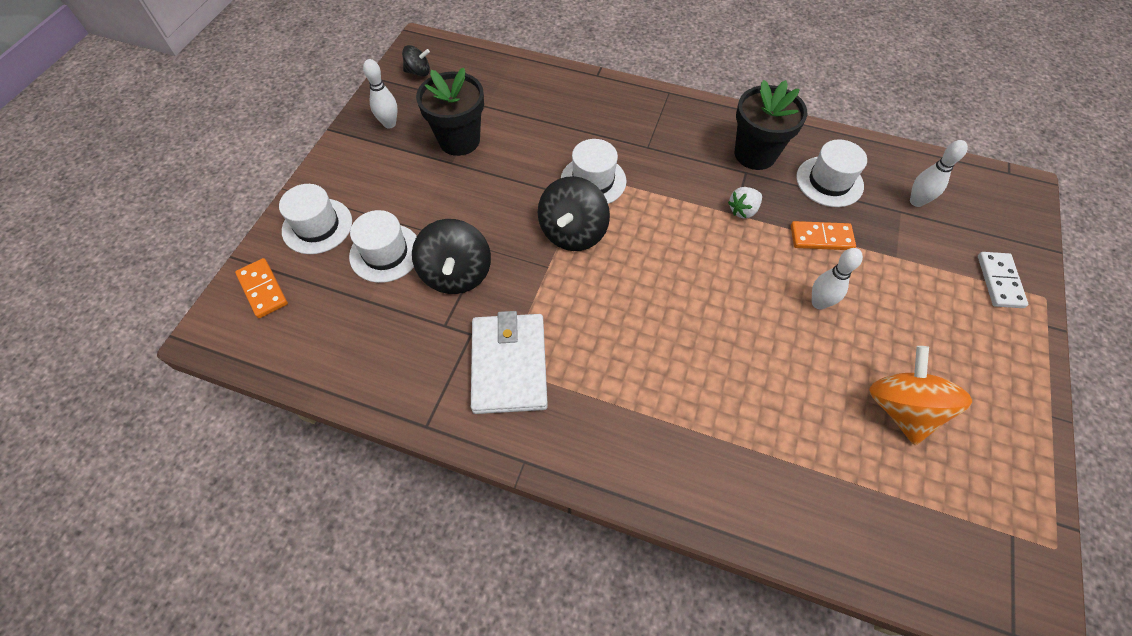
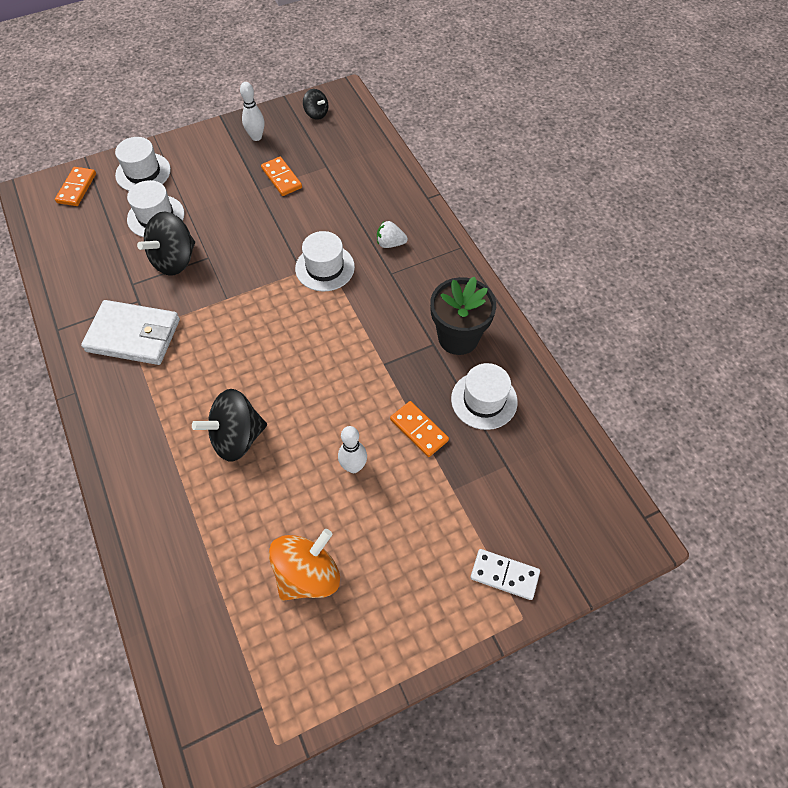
camera: 45 degrees right, 0 degrees up
black flower pot [416,68,484,156] -> orange domino [261,157,302,196]
white wallet [471,311,548,414] -> white wallet turned 60 degrees clockwise [81,300,180,365]
black spinning top [538,176,610,251] -> black spinning top moved to [192,389,267,462]
white strawberry [728,187,762,218] -> white strawberry moved to [377,221,408,248]
white bowling pin [910,140,968,207] -> none
white domino [978,252,1028,308] -> white domino turned 60 degrees clockwise [470,549,540,600]

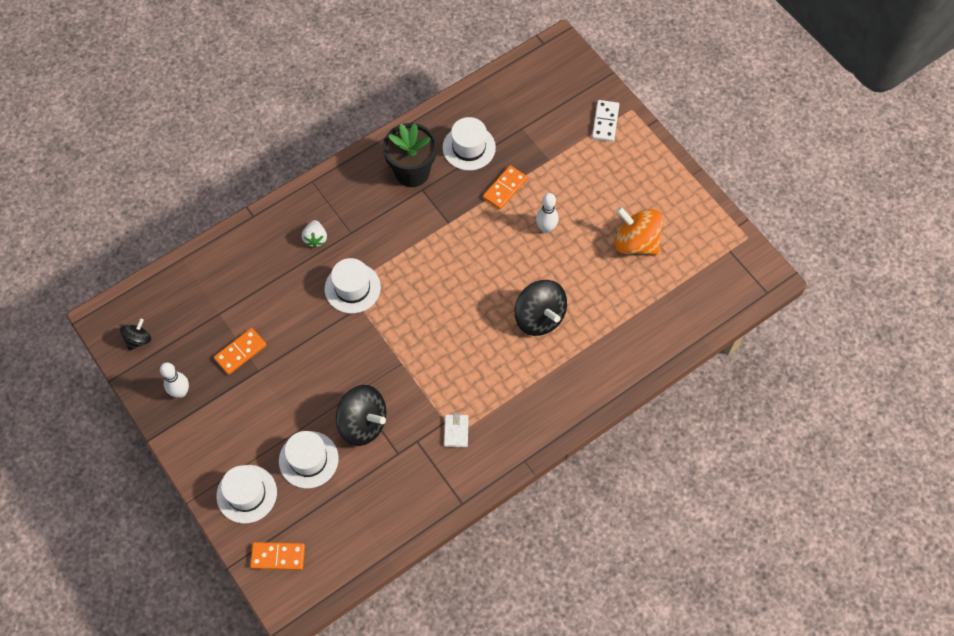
camera: 100 degrees left, 5 degrees up
white wallet [81,300,180,365] -> white wallet [444,413,469,447], size x0.44

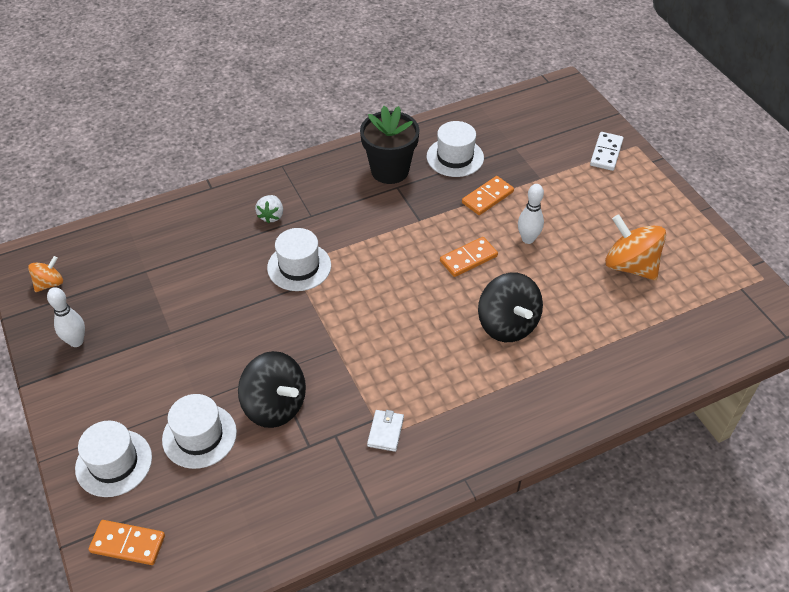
camera: 10 degrees right, 15 degrees down
black spinning top [120,319,151,351] -> orange spinning top [28,256,63,292]
orange domino [214,328,266,375] -> orange domino moved to [440,237,498,277]

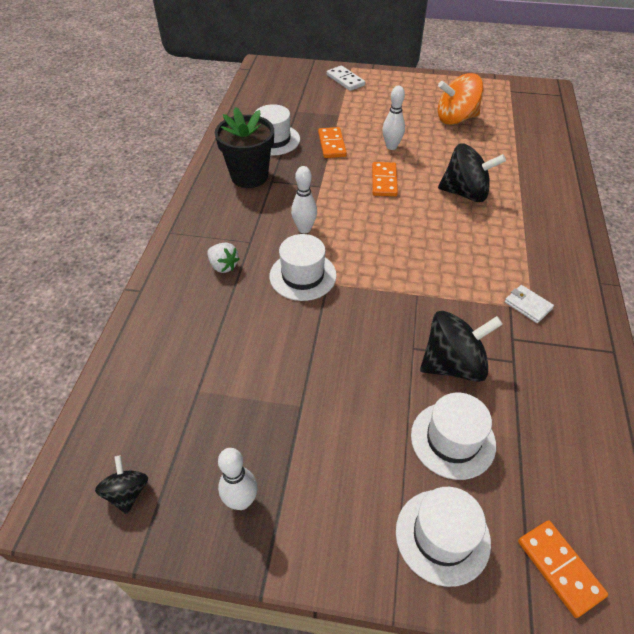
camera: 55 degrees left, 0 degrees up
orange spinning top [28,256,63,292] -> black spinning top [95,455,148,514]
orange domino [89,520,165,565] -> orange domino turned 75 degrees counterclockwise [518,520,608,618]
none -> white bowling pin [291,166,317,233]

